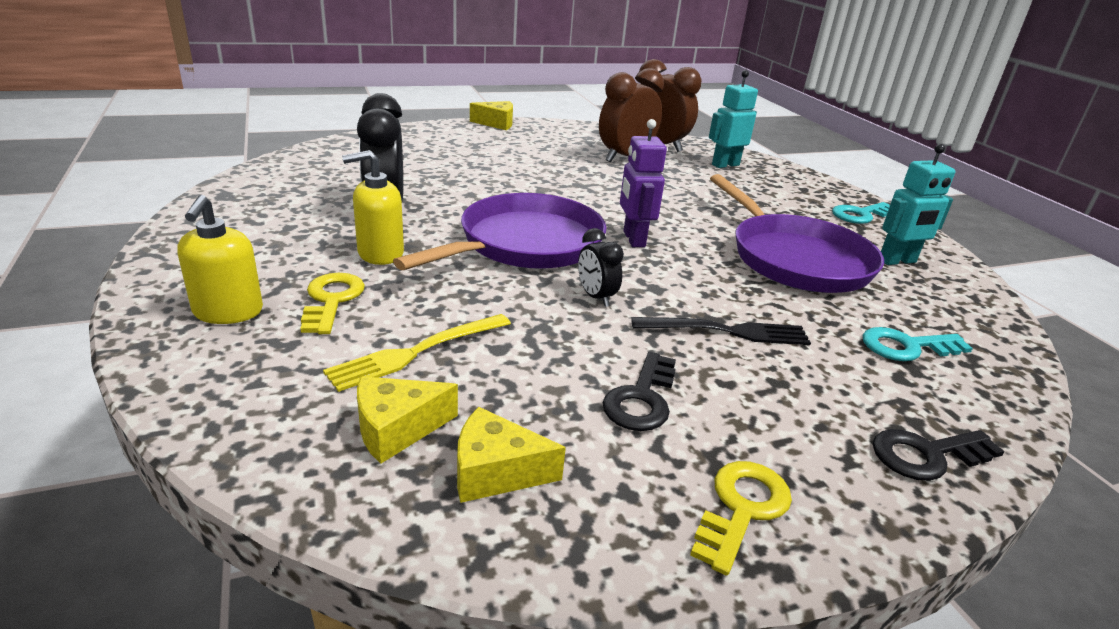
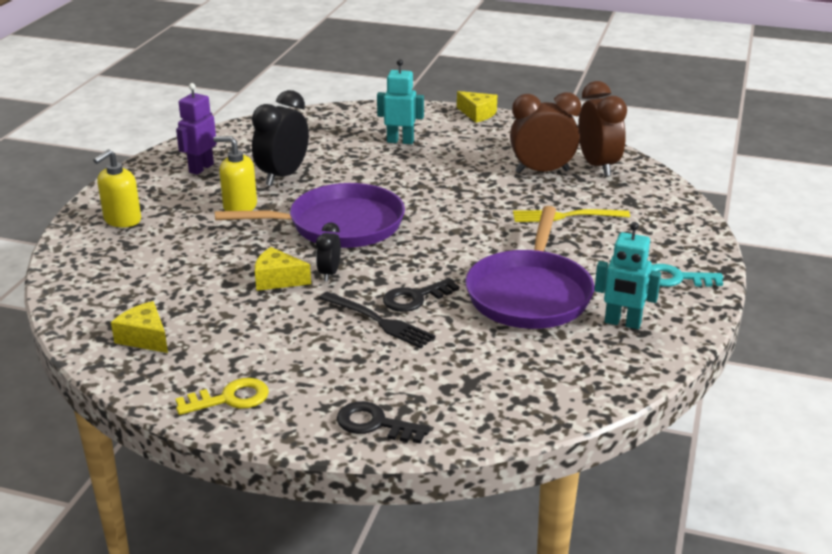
camera: 40 degrees right, 0 degrees up
yellow key [300,273,365,334] -> none
yellow fork [323,314,511,392] -> yellow fork moved to [513,209,630,222]
yellow cheese [357,376,458,464] -> yellow cheese moved to [255,247,311,291]
black key [603,352,676,431] -> black key moved to [383,278,459,312]
purple robot [620,119,667,247] -> purple robot moved to [176,83,217,175]
turquoise robot [709,70,758,168] -> turquoise robot moved to [377,59,424,144]
turquoise key [863,327,973,361] -> none

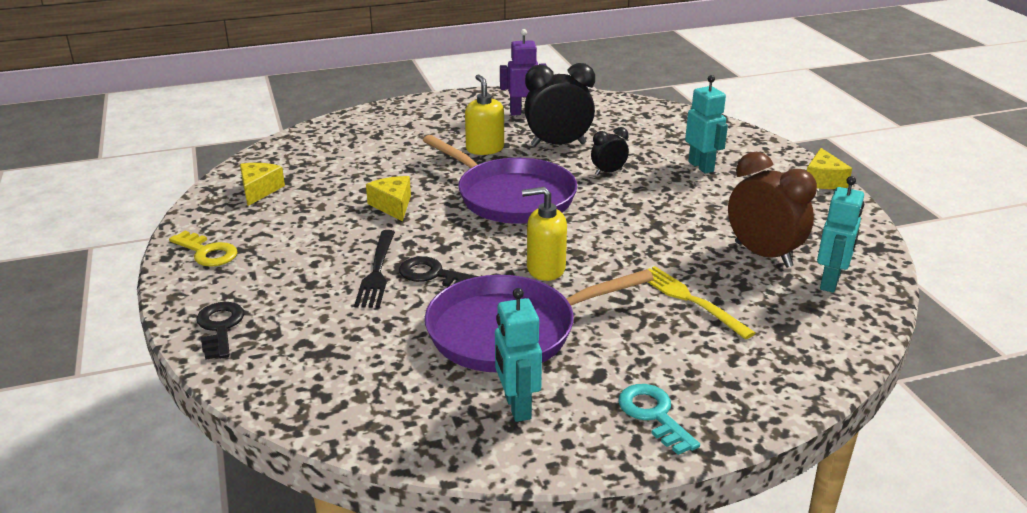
camera: 55 degrees right, 0 degrees up
yellow soap dispenser [93,149,141,227] -> yellow soap dispenser moved to [522,187,567,281]
black clock [316,222,341,281] -> black clock moved to [591,127,629,175]
brown clock [578,81,627,177] -> turquoise robot [817,176,864,293]

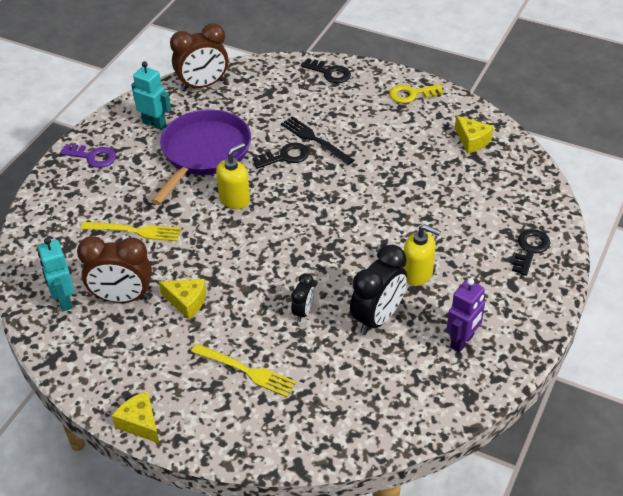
camera: 135 degrees right, 15 degrees up
yellow cheese [366,176,411,221] -> yellow cheese moved to [159,279,206,320]
purple pan [423,135,577,224] -> none
turquoise key [618,384,700,455] -> purple key [60,144,116,168]
turquoise robot [685,75,728,174] -> yellow fork [191,344,296,397]
none -> brown clock [170,23,228,91]
none -> black key [512,229,550,276]

